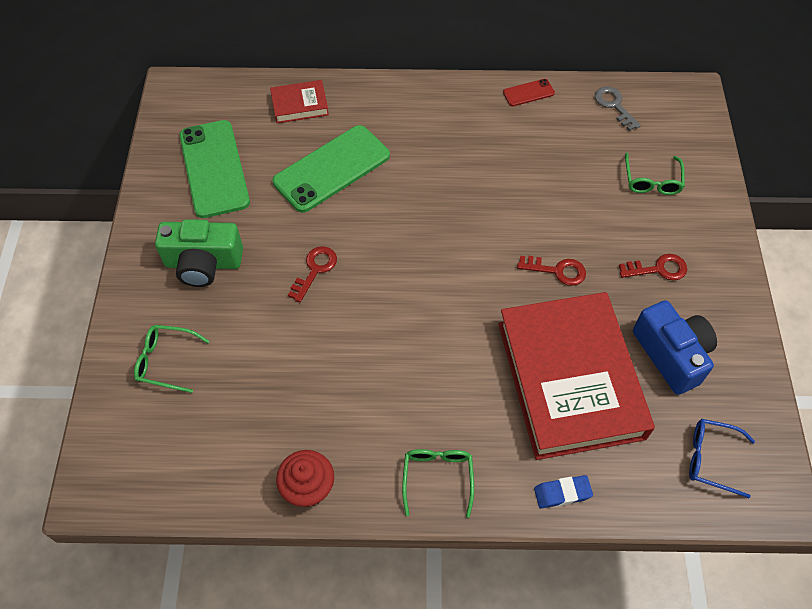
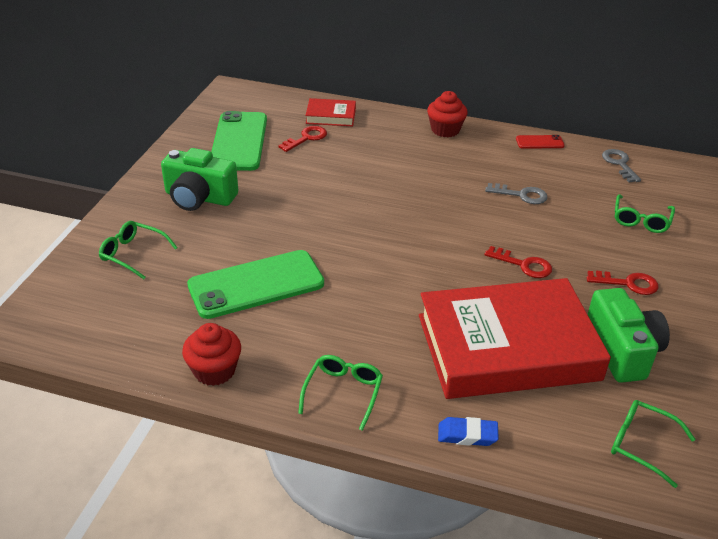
camera: 15 degrees right, 20 degrees down
green phone [273,125,390,213] -> green phone moved to [187,250,324,319]
red key [288,246,337,302] -> red key moved to [278,126,327,152]
red book [498,292,655,460] -> red book turned 75 degrees clockwise [419,278,611,399]
blue camera [633,300,717,395] -> green camera [587,288,670,383]
blue glasses [689,419,755,498] -> green glasses [611,400,696,488]
none -> red cupcake [427,91,468,137]
none -> grey key [485,183,548,204]

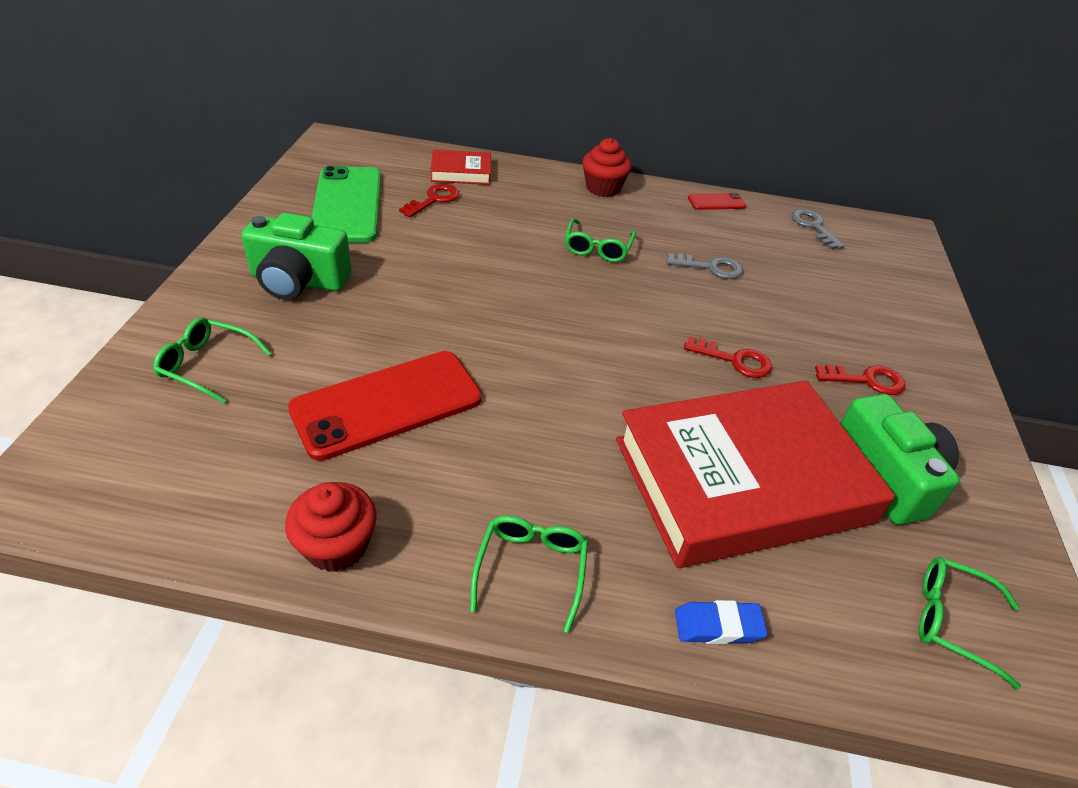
camera: 10 degrees left, 5 degrees up
green phone [187,250,324,319] -> red phone [288,351,482,461]
green glasses [615,194,675,233] -> green glasses moved to [564,218,636,262]

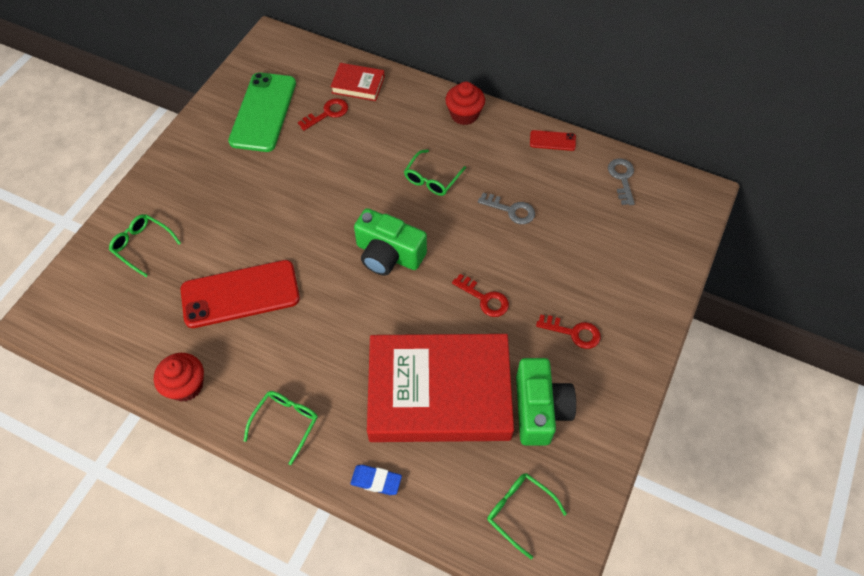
camera: 20 degrees right, 15 degrees up
green camera [241,213,352,300] -> green camera moved to [354,208,427,276]

